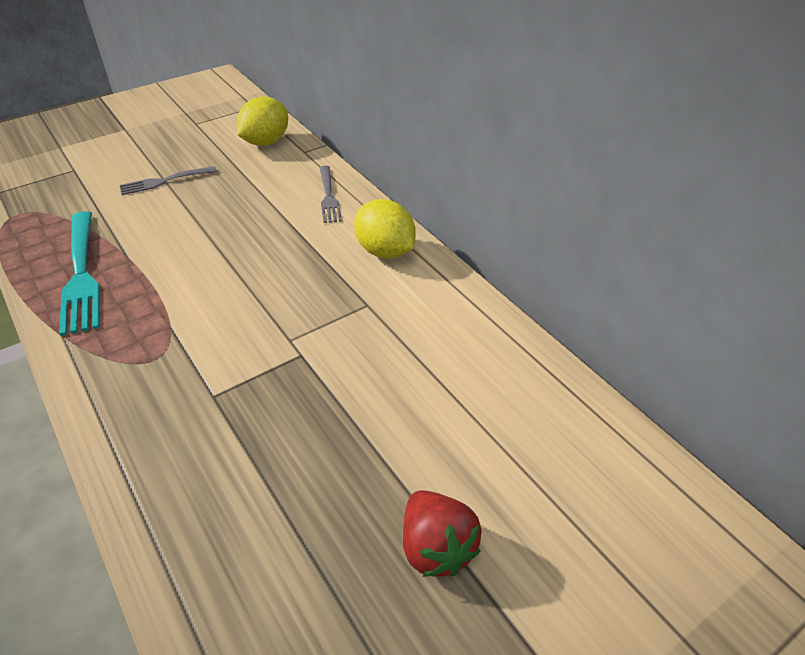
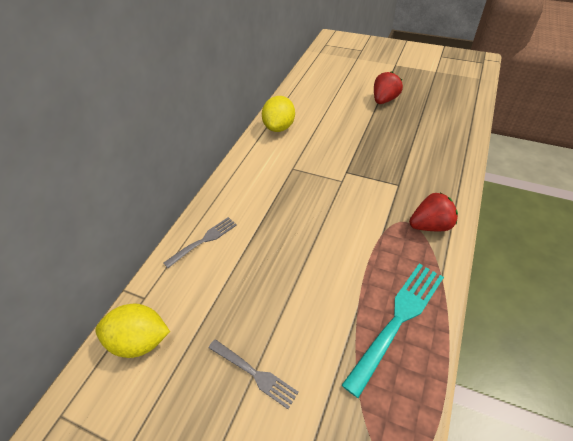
camera: 120 degrees left, 5 degrees up
yellow lemon [354,199,416,259] -> yellow lemon moved to [262,96,295,132]
none -> red strawberry [409,192,458,231]

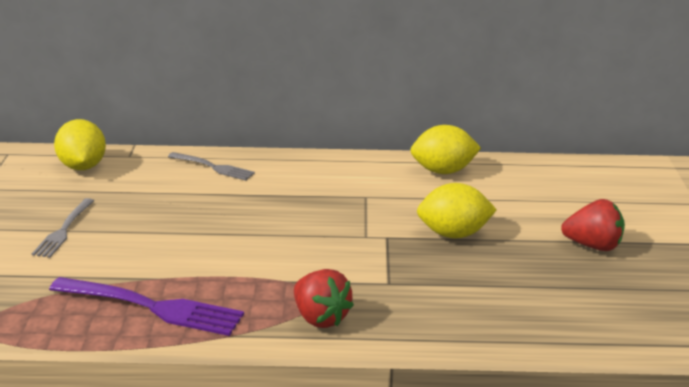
camera: 65 degrees right, 20 degrees down
turquoise fork [342,264,444,398] -> purple fork [49,277,244,336]
none -> yellow lemon [417,183,497,239]

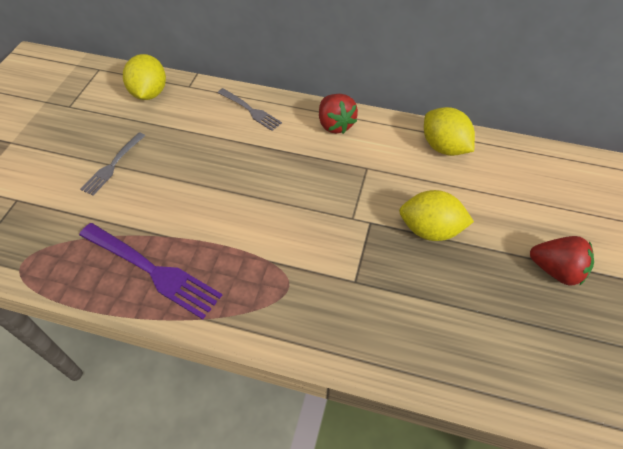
camera: 15 degrees right, 25 degrees up
red strawberry [294,269,354,328] -> red strawberry moved to [319,94,358,134]
yellow lemon [410,125,481,174] -> yellow lemon turned 45 degrees clockwise [424,107,475,156]

